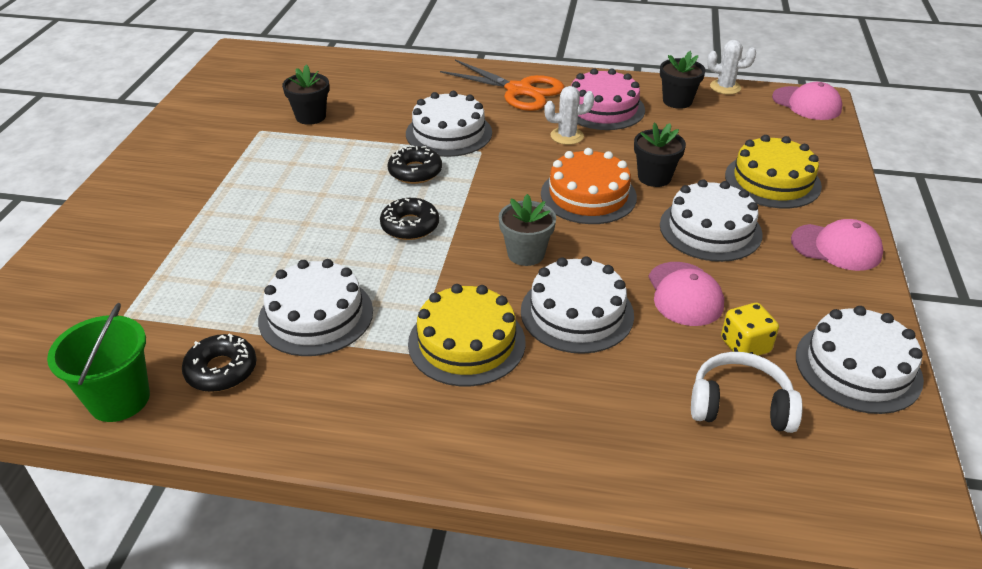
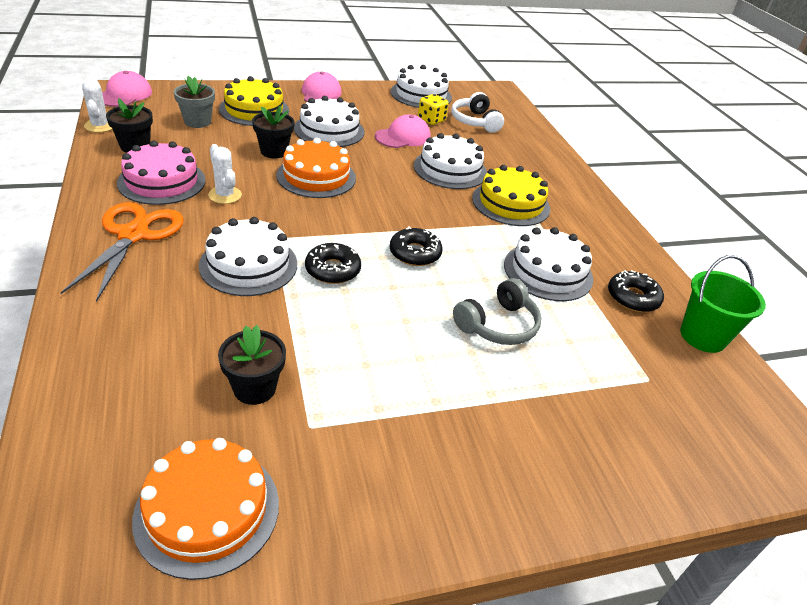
camera: 120 degrees left, 0 degrees up
grey flower pot [499,194,556,266] -> grey flower pot moved to [174,76,215,128]
none -> orange cake [132,438,279,580]
none -> grey headphones [453,278,542,345]

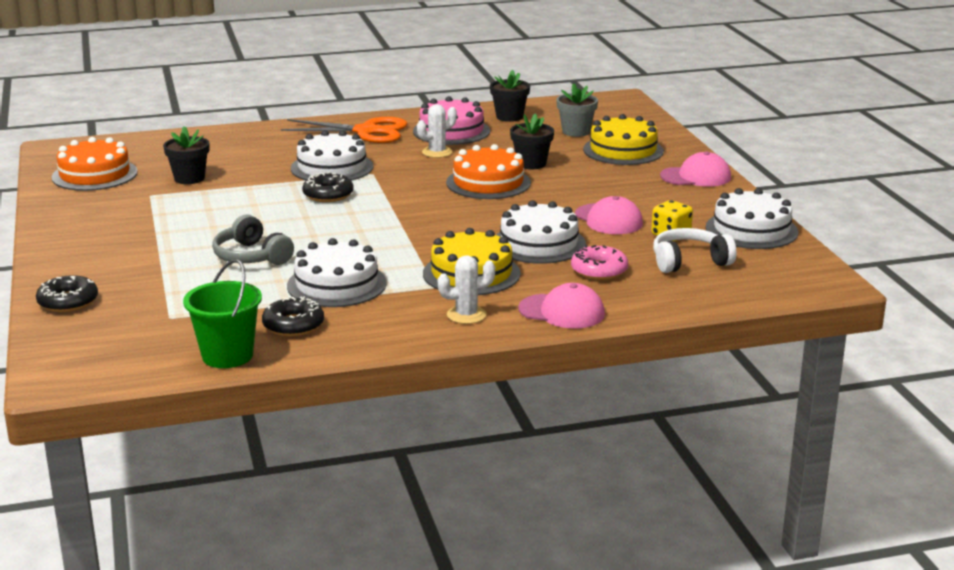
camera: 95 degrees right, 15 degrees down
white cactus [82,78,112,133] -> white cactus moved to [438,255,495,324]
pink cap [102,71,152,107] -> pink cap moved to [518,283,605,329]
white cake [294,96,365,147] -> none
black donut [390,226,443,266] -> black donut moved to [36,275,98,312]
none -> pink donut [571,245,628,280]

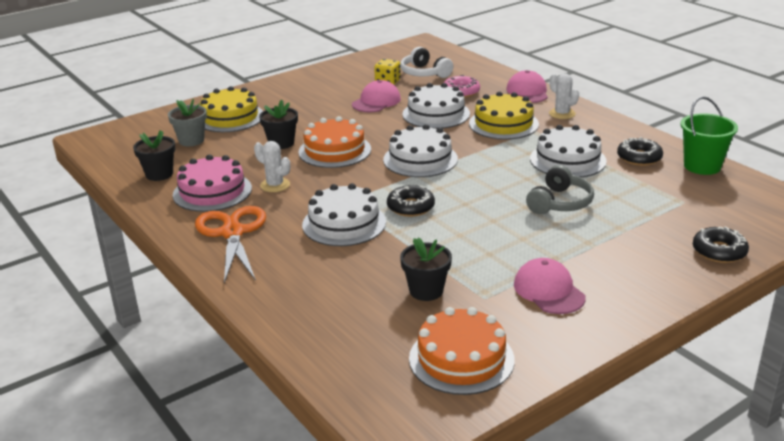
camera: 110 degrees left, 5 degrees up
pink cap [660,151,731,187] -> pink cap moved to [514,258,586,314]
white cake [706,188,798,249] -> white cake moved to [383,124,458,177]

